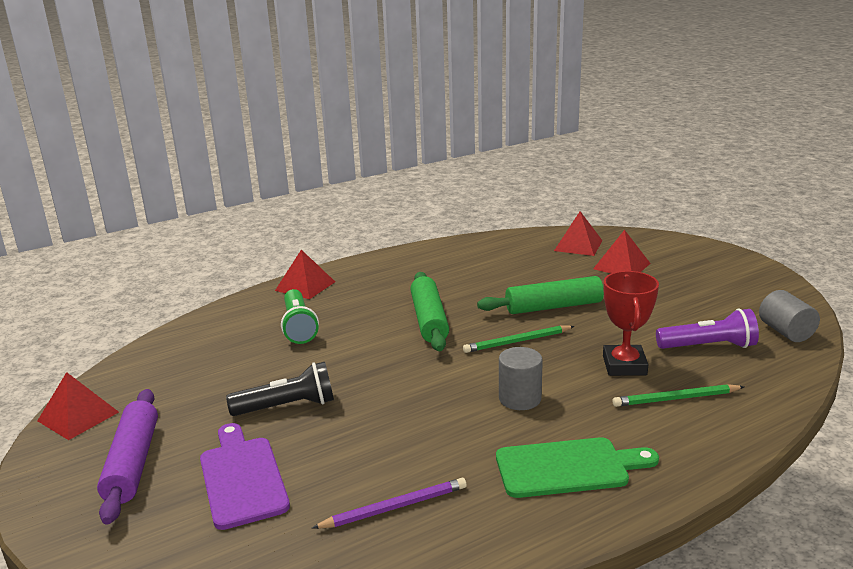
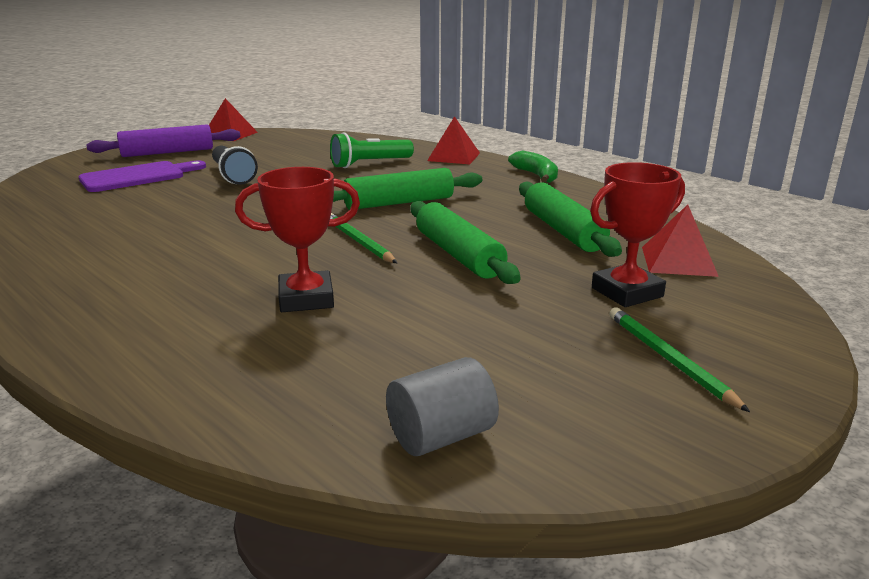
camera: 75 degrees right, 0 degrees up
purple pencil [312,478,467,529] -> none
green cutting board [496,437,659,498] -> none
grey cylinder [499,347,543,410] -> none
red pyramid [593,230,651,273] -> red trophy [590,162,685,307]
green pencil [613,384,744,407] -> green pencil moved to [609,307,750,412]
purple flashlight [656,309,759,349] -> none
none -> green banana [508,151,558,183]
none -> green rolling pin [519,182,622,257]

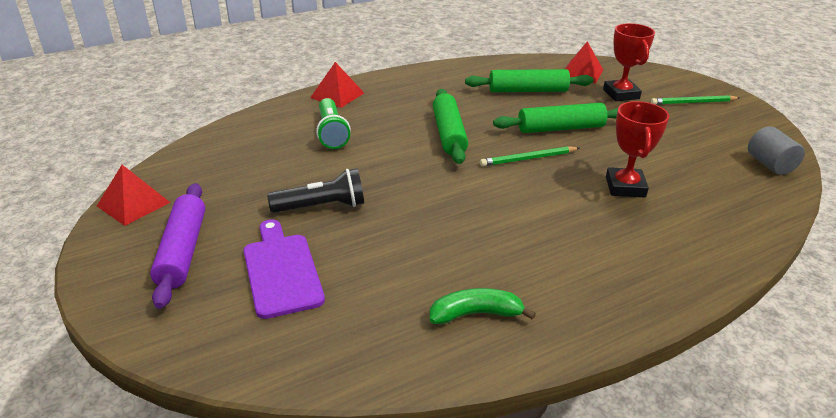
camera: 75 degrees left, 10 degrees up
green banana [508,151,558,183] -> green banana moved to [430,288,536,324]

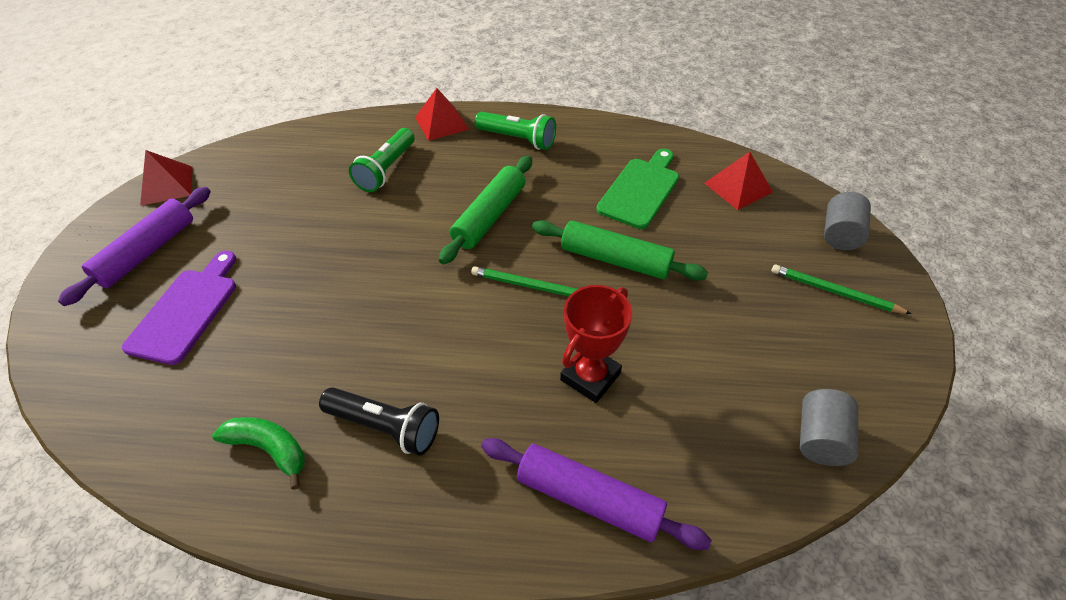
camera: 35 degrees right, 15 degrees up
black flashlight [267,168,364,213] -> black flashlight moved to [319,387,439,456]
green rolling pin [465,69,594,92] -> green cutting board [596,149,679,229]
red trophy [603,23,655,101] -> none
none -> green flashlight [475,112,556,150]
none -> purple rolling pin [481,438,711,550]
none -> grey cylinder [824,192,871,250]

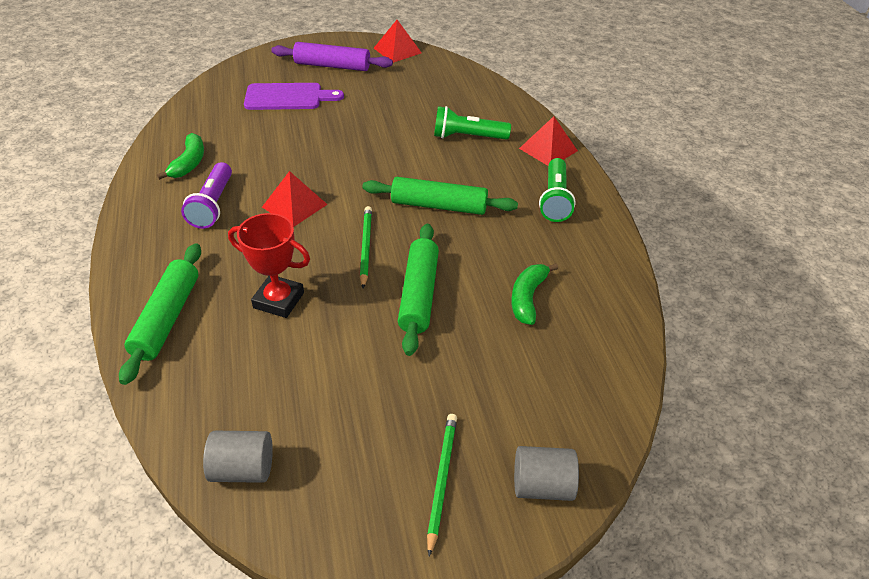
camera: 70 degrees right, 5 degrees down
black flashlight [319,387,439,456] -> purple flashlight [181,162,232,229]
purple rolling pin [481,438,711,550] -> green rolling pin [119,243,201,385]
green cutting board [596,149,679,229] -> green banana [511,263,558,325]
red pyramid [704,152,773,210] -> red pyramid moved to [262,171,328,227]

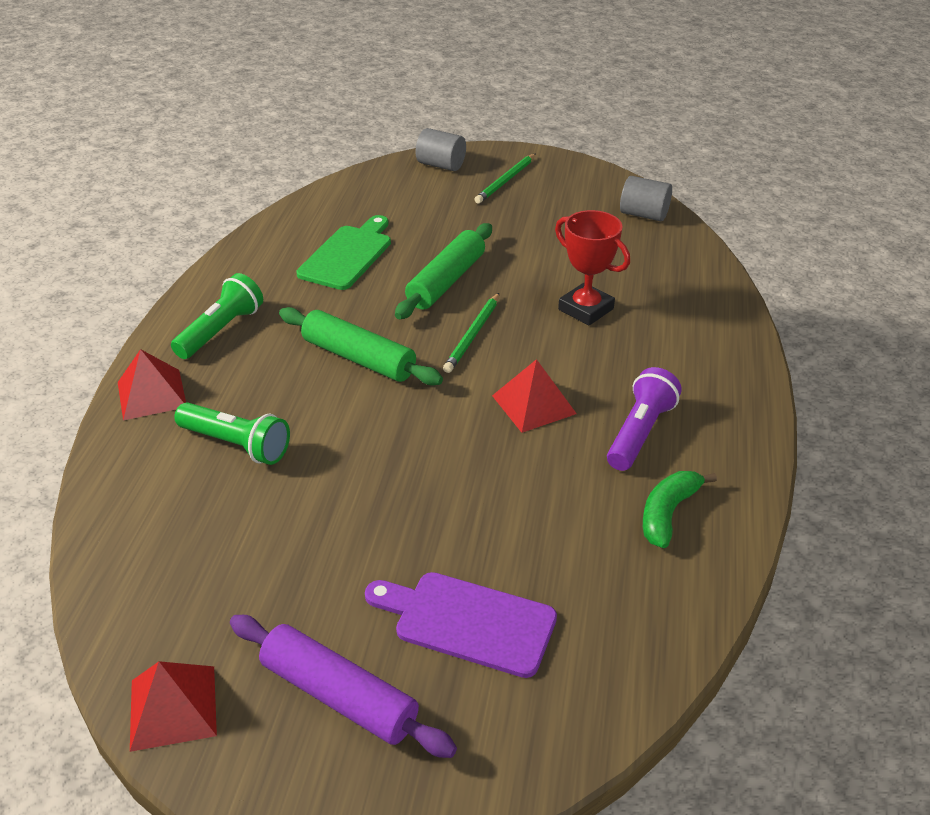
camera: 155 degrees left, 5 degrees down
green rolling pin [119,243,201,385] -> none
green banana [511,263,558,325] -> green cutting board [296,215,391,290]

